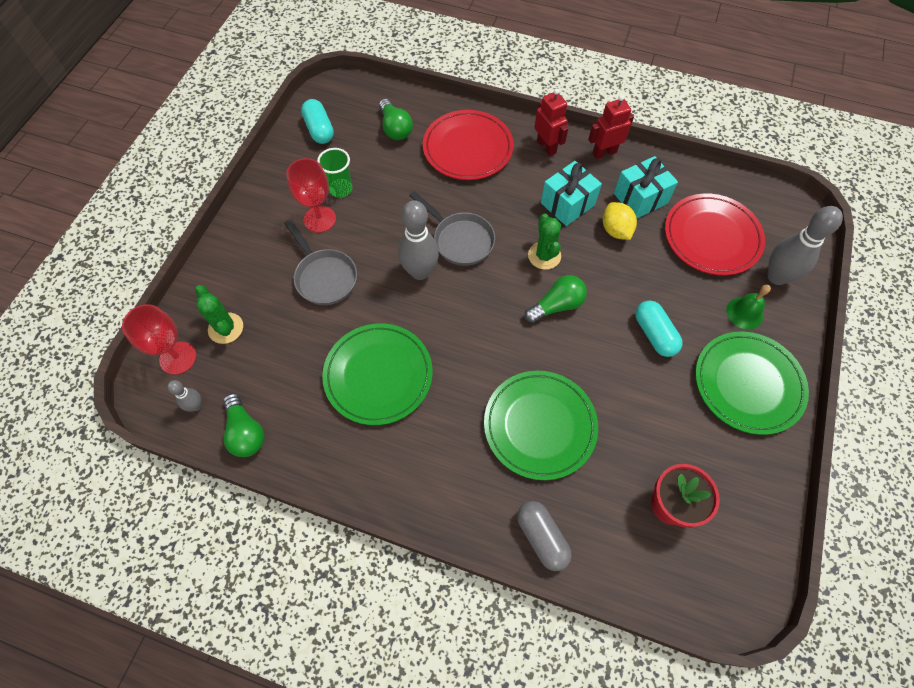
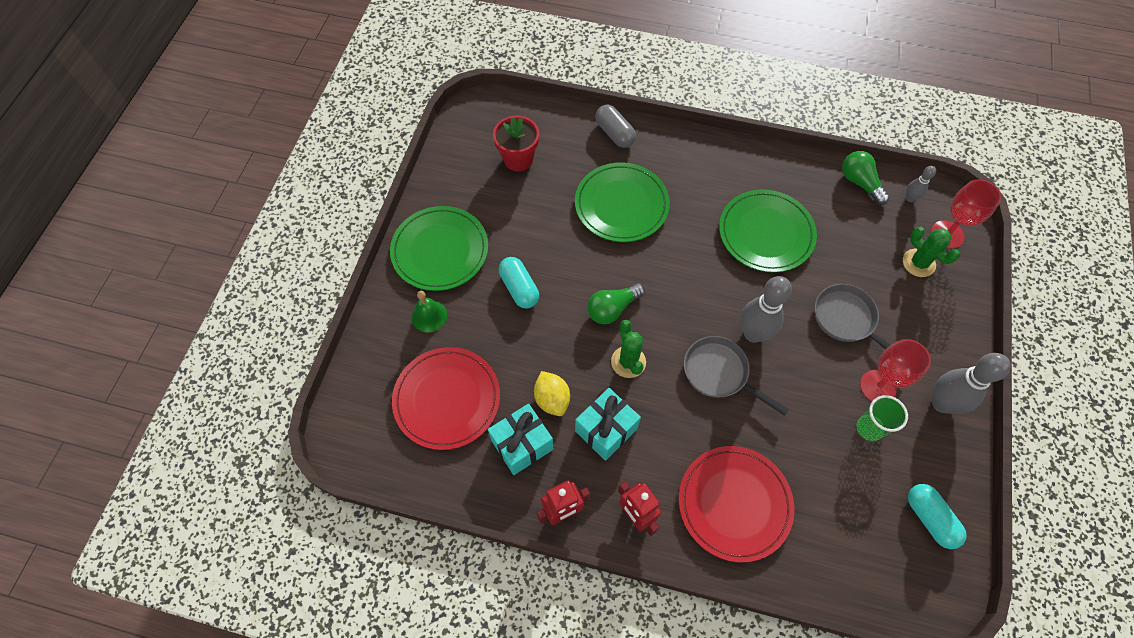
camera: 175 degrees right, 0 degrees up
green light bulb [379,99,413,140] -> none
grey bowling pin [768,206,843,285] -> grey bowling pin moved to [932,353,1010,414]

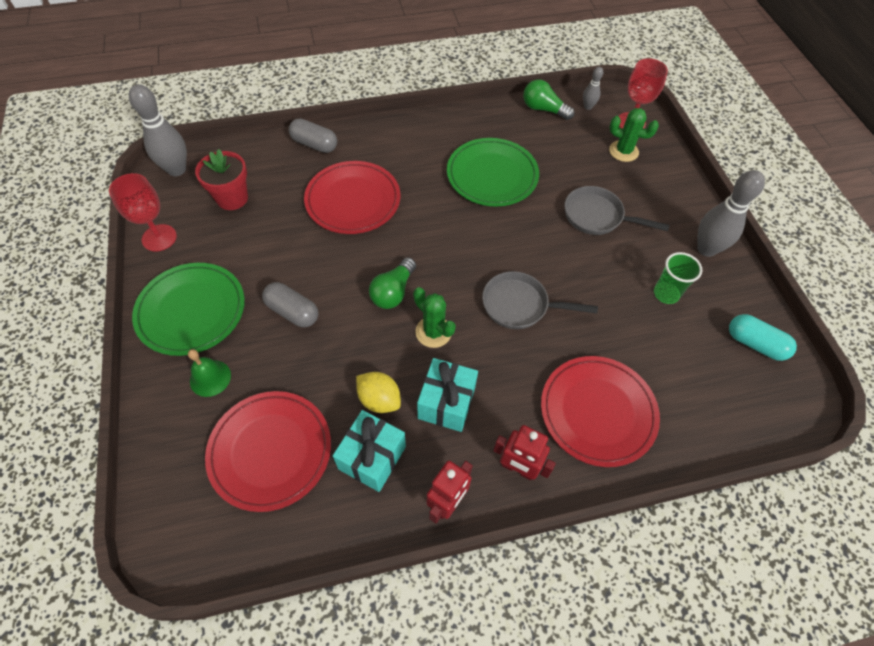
camera: 30 degrees left, 5 degrees down
turquoise capsule [499,257,539,309] -> grey capsule [262,282,318,327]
green plate [575,162,670,242] -> red plate [304,161,400,234]
grey bowling pin [740,276,792,343] -> grey bowling pin moved to [129,84,187,176]
red goblet [860,339,931,401] -> red goblet moved to [109,173,177,252]

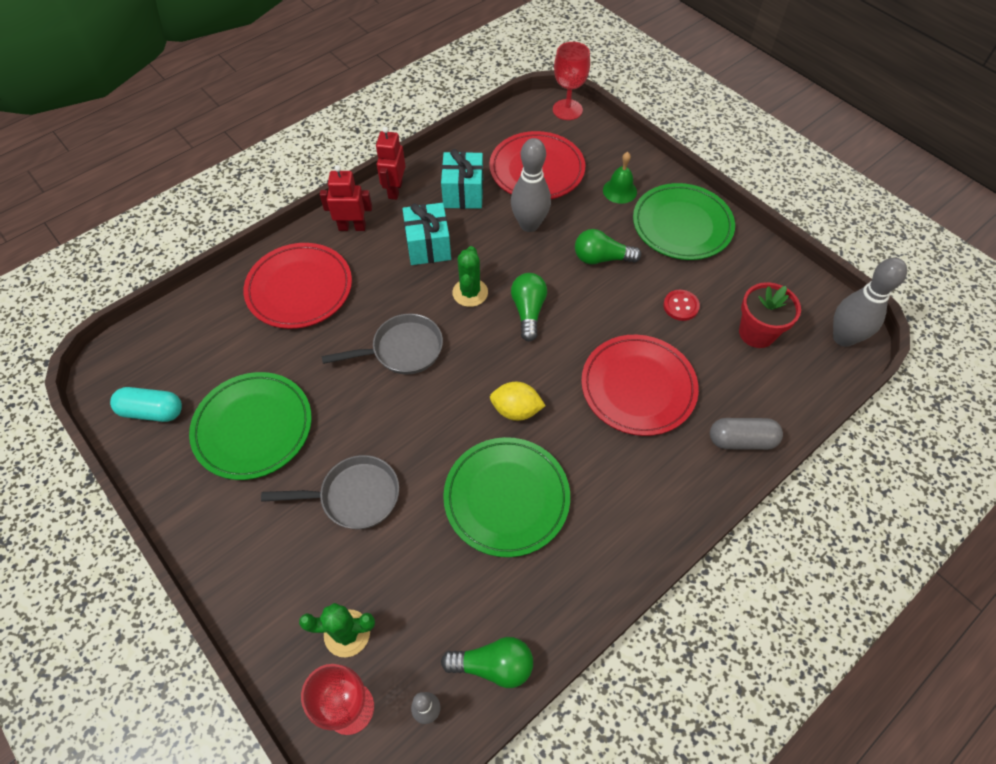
camera: 155 degrees right, 0 degrees up
red goblet [109,173,177,252] -> red goblet moved to [553,42,590,120]
grey capsule [262,282,318,327] -> green light bulb [575,229,641,265]
yellow lemon [356,372,401,413] -> yellow lemon moved to [490,382,546,421]
green cactus [413,287,456,348] -> green cactus turned 75 degrees clockwise [452,246,488,307]
green cup [654,252,702,304] -> green plate [189,372,312,480]
grey bowling pin [697,170,765,257] -> grey bowling pin moved to [511,138,551,232]
none -> red button [663,290,700,321]

